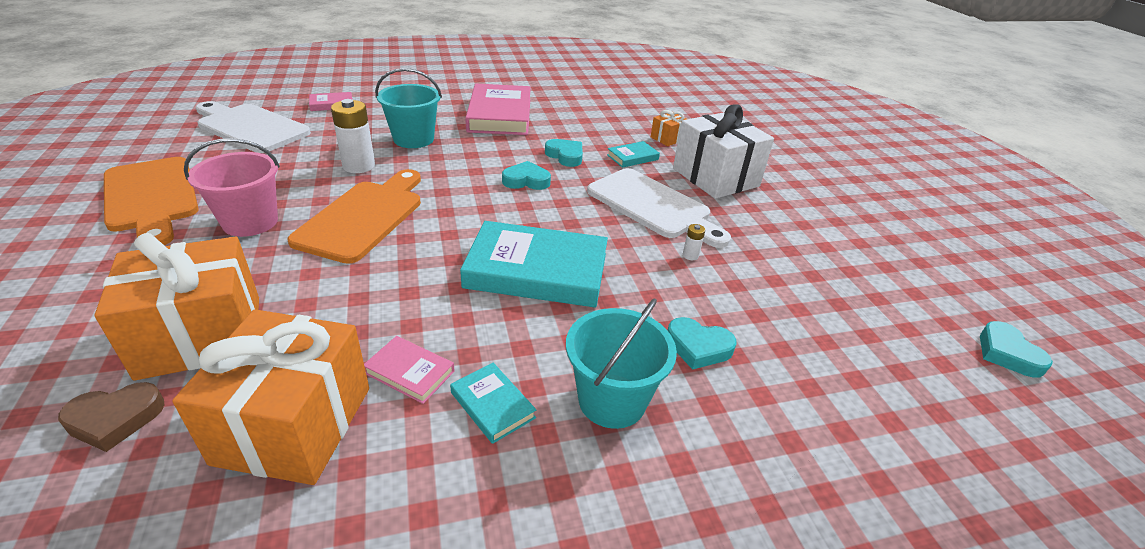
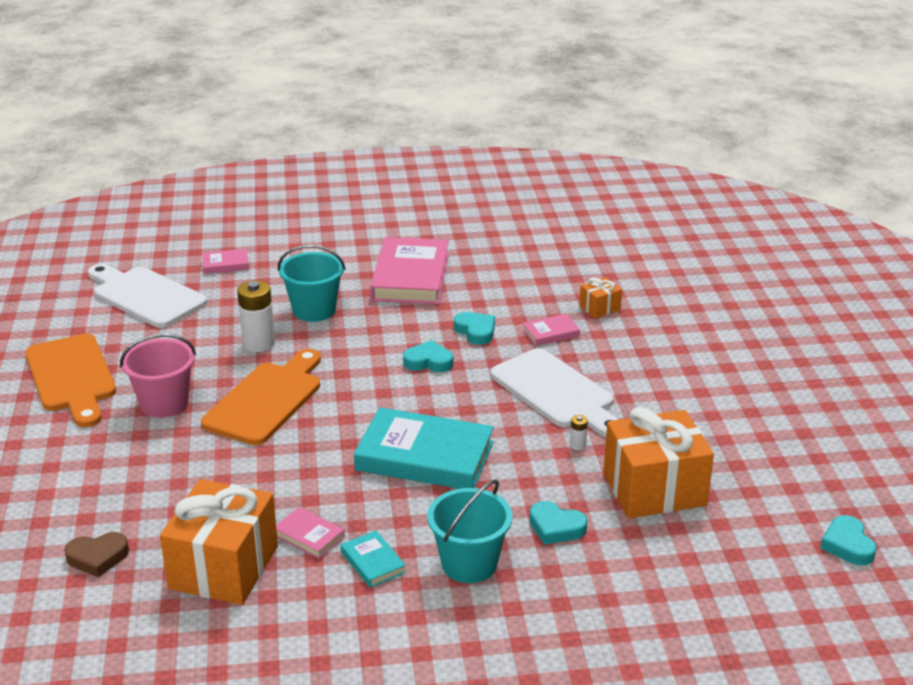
camera: 10 degrees right, 5 degrees down
orange gift [94,233,259,381] -> orange gift moved to [604,407,714,519]
turquoise book [607,141,660,168] -> pink book [523,314,580,346]
white gift [673,104,774,199] -> none

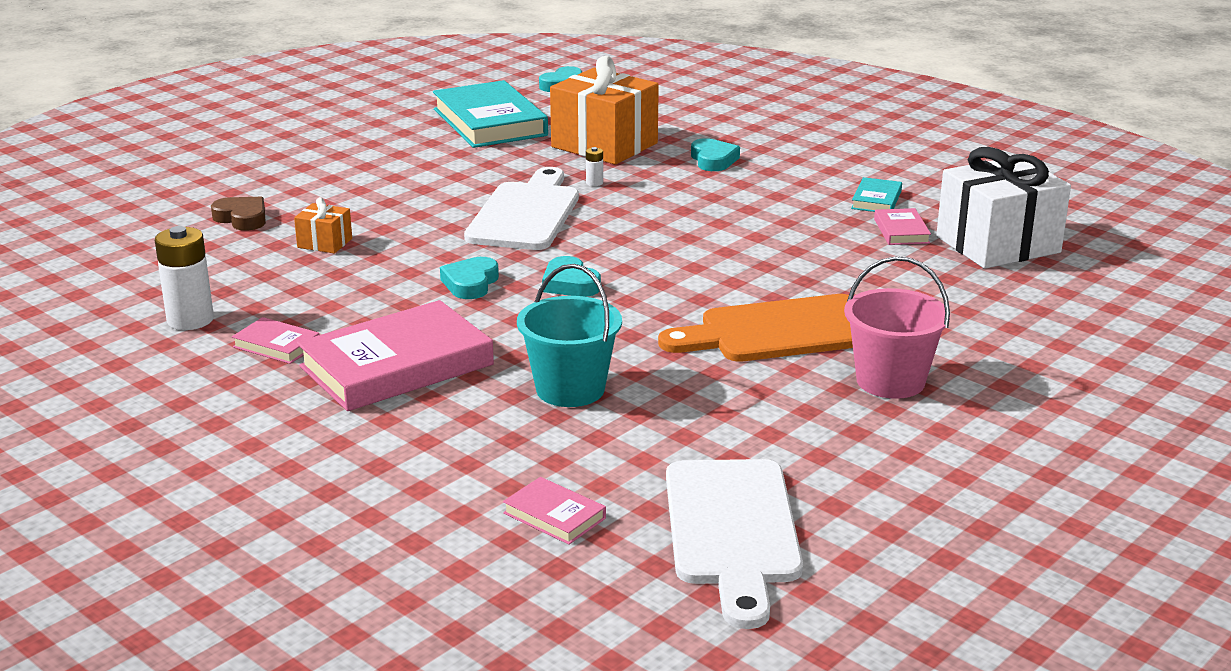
camera: 130 degrees left, 5 degrees down
orange cutting board [25,334,116,427] -> none
brown heart [64,532,129,577] -> brown heart moved to [211,197,266,231]
orange gift [160,479,278,605] -> white gift [936,147,1071,269]
white battery [237,280,275,352] -> white battery moved to [155,226,214,330]
turquoise book [354,407,494,489] -> turquoise book moved to [433,80,548,148]
turquoise bucket [427,480,513,583] -> none
pink book [523,314,580,346] -> pink book moved to [232,317,319,364]

